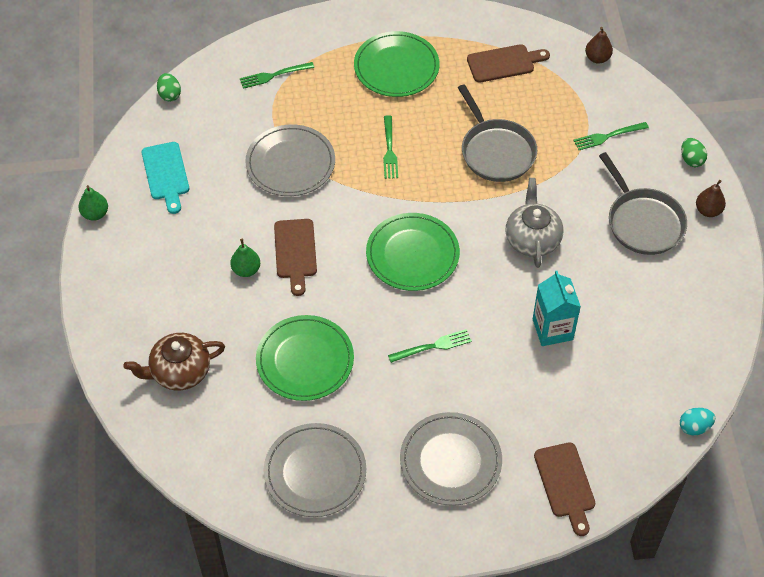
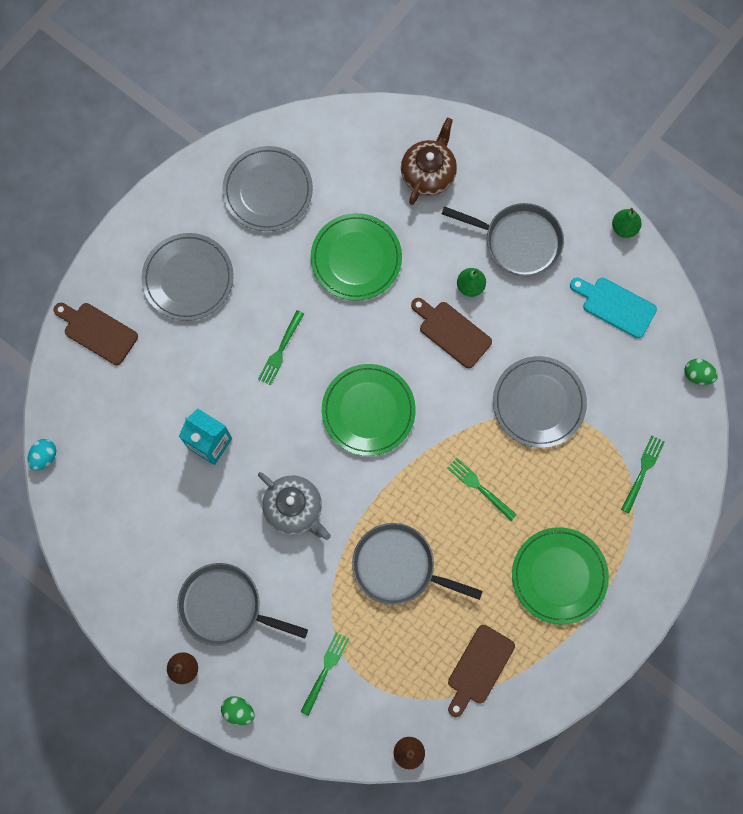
camera: 135 degrees right, 20 degrees up
none -> grey pan [442,203,564,276]

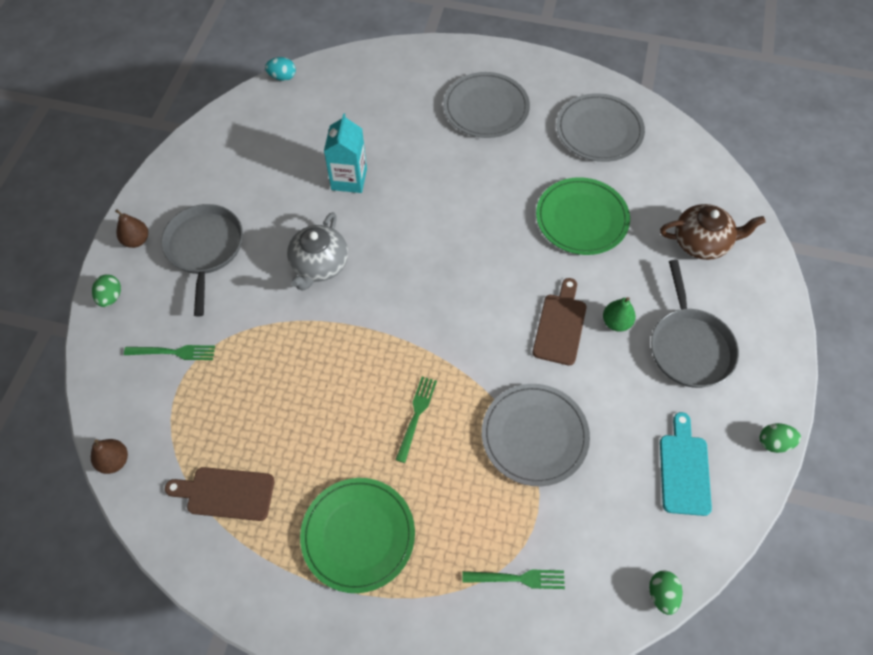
camera: 65 degrees right, 15 degrees down
brown cutting board [54,303,138,365] -> none
green fork [258,310,304,386] -> none
green plate [322,364,416,456] -> none
grey pan [352,523,483,605] -> none
green pear [612,208,642,238] -> green egg [760,423,801,453]

